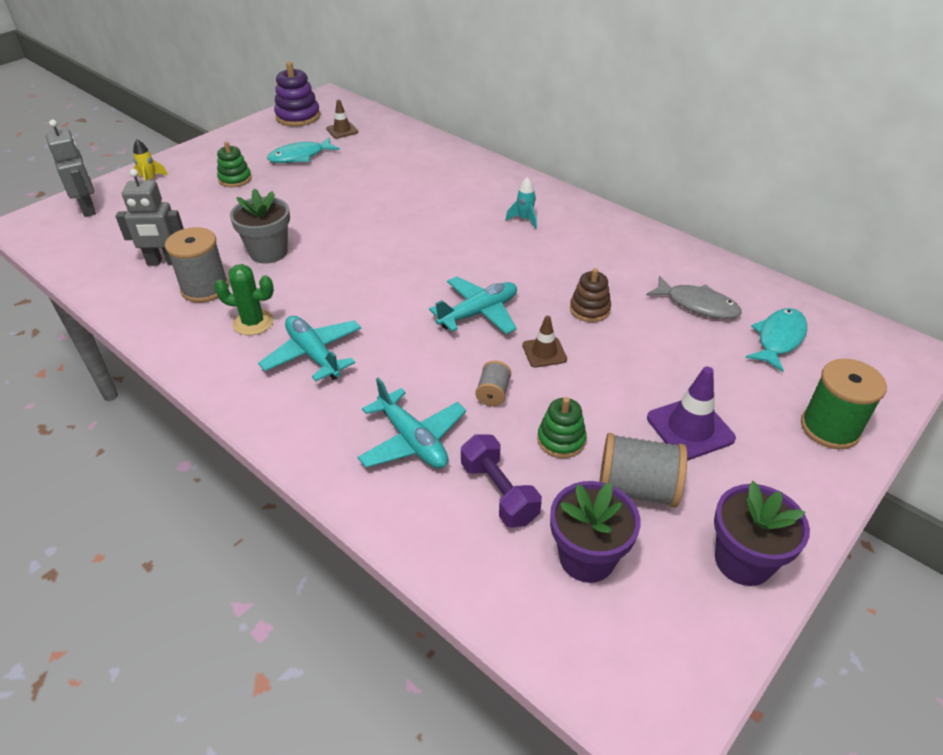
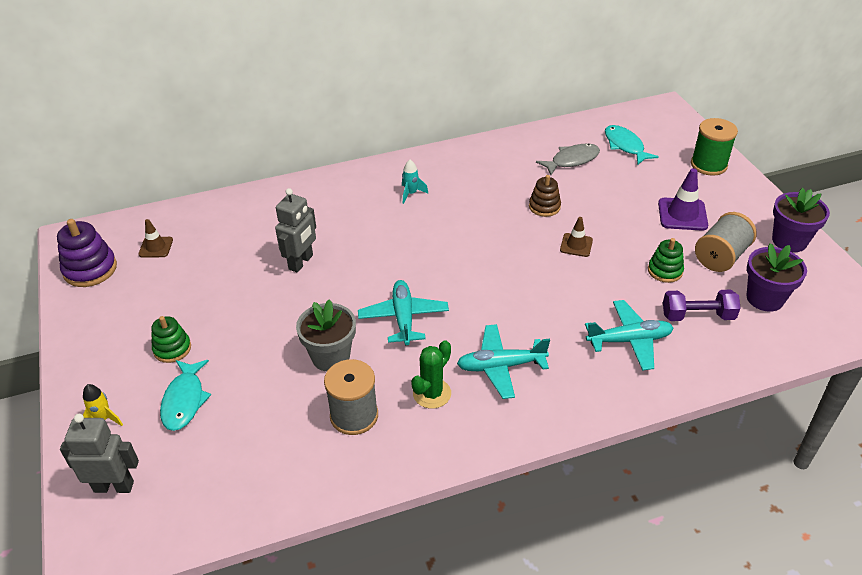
camera: 60 degrees left, 0 degrees up
grey robot [116,169,184,266] -> grey robot moved to [275,188,316,272]
turquoise fish [267,137,340,163] -> turquoise fish moved to [160,360,211,431]
turquoise plane [429,277,517,334] -> turquoise plane moved to [358,280,449,346]
grey spool [475,361,511,406] -> none

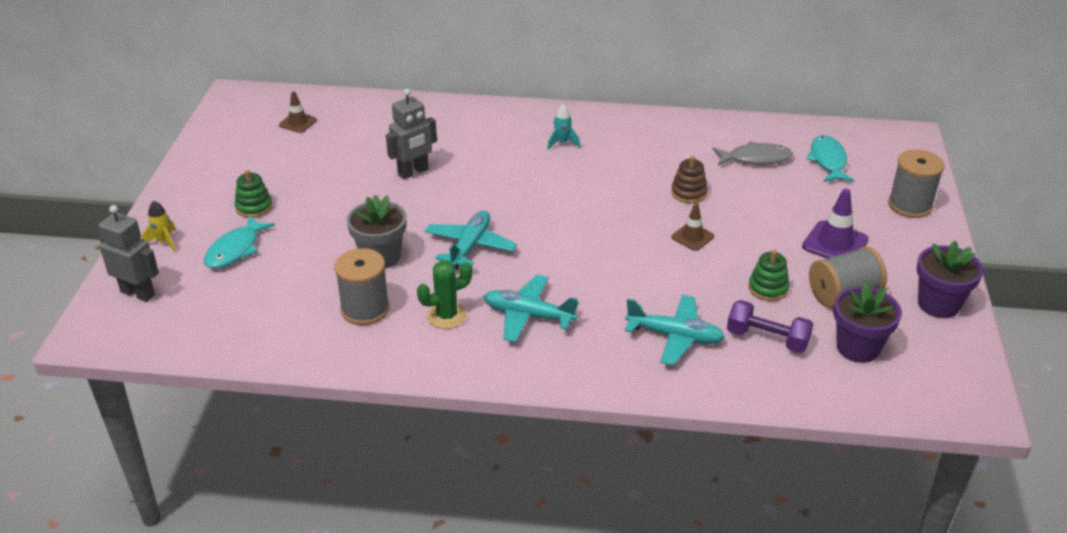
camera: 25 degrees right, 5 degrees down
purple stacking toy [57,219,117,287] -> none
green spool [691,118,738,176] -> grey spool [888,149,944,218]

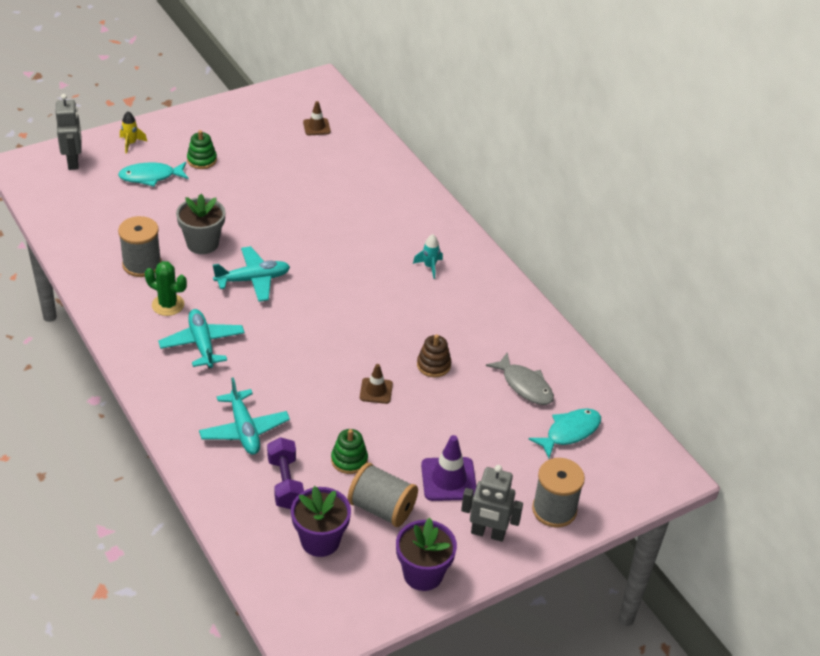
camera: 50 degrees right, 5 degrees up
grey robot [386,89,437,179] -> grey robot moved to [461,465,523,542]

